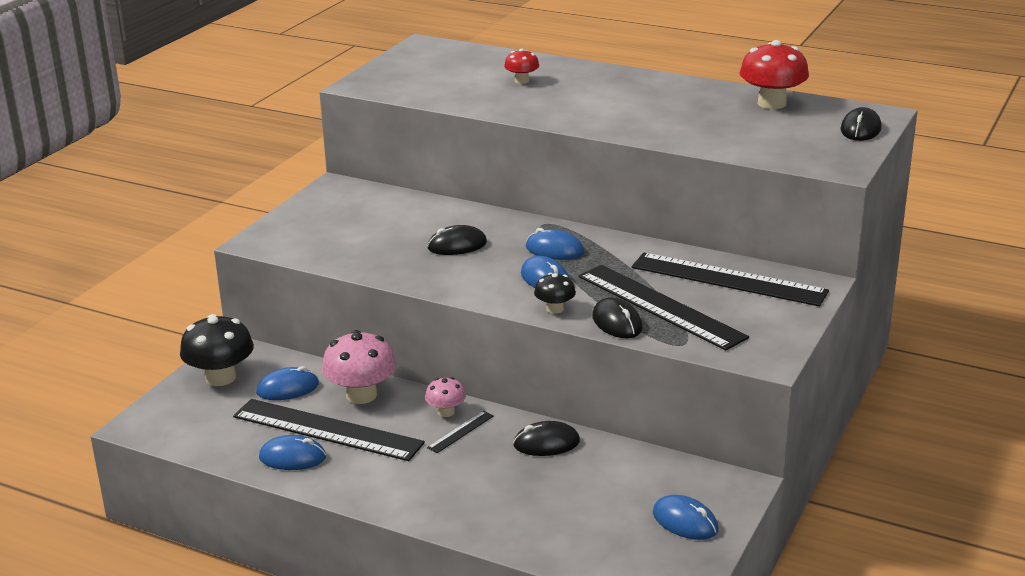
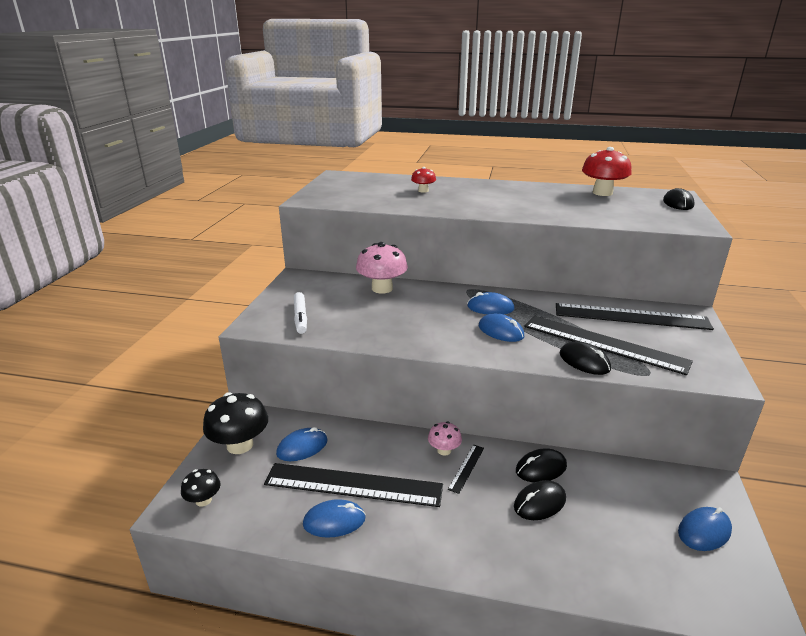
camera: 15 degrees left, 0 degrees up
pink mushroom [322,330,397,404] -> pink mushroom moved to [356,242,408,294]
black mouse [427,225,487,255] -> black mouse moved to [514,480,566,520]
black mushroom [534,273,576,314] -> black mushroom moved to [181,469,221,507]
blue mouse [653,495,718,540] -> blue mouse turned 60 degrees counterclockwise [678,507,732,551]
none -> white marker [294,292,307,334]

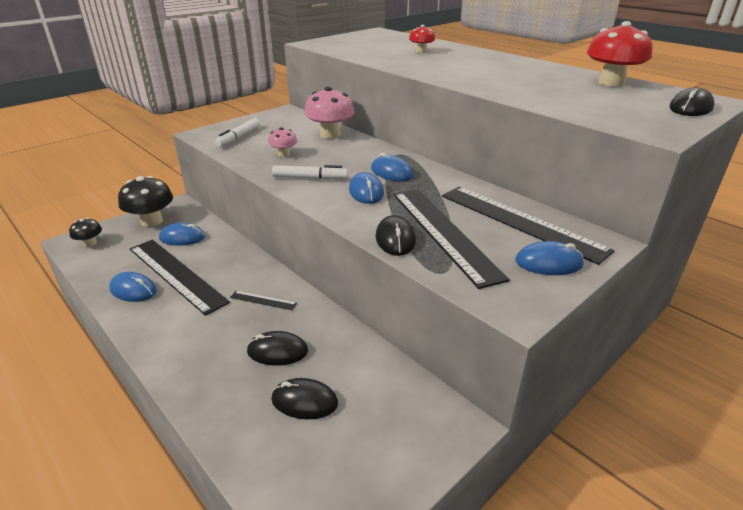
camera: 35 degrees right, 5 degrees up
pink mushroom [428,421,462,456] -> pink mushroom moved to [268,127,297,157]
black ruler [448,445,484,494] -> black ruler turned 45 degrees clockwise [230,291,297,310]
black mouse [516,448,567,482] -> black mouse moved to [271,378,338,419]
blue mouse [678,507,732,551] -> blue mouse moved to [516,241,584,275]
none -> white marker [272,165,348,180]

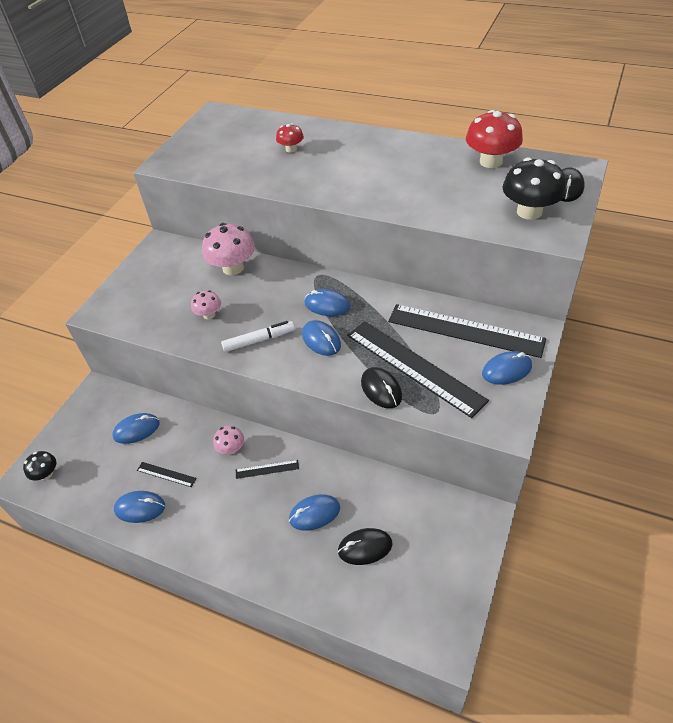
camera: 20 degrees left, 15 degrees up
black mushroom [118,176,173,227] -> black mushroom moved to [503,157,566,220]
black ruler [130,240,230,316] -> black ruler [137,462,196,487], size x0.41
white marker [215,118,260,147] -> none
black mouse [247,331,308,366] -> blue mouse [289,494,340,531]
none -> pink mushroom [213,426,244,454]

